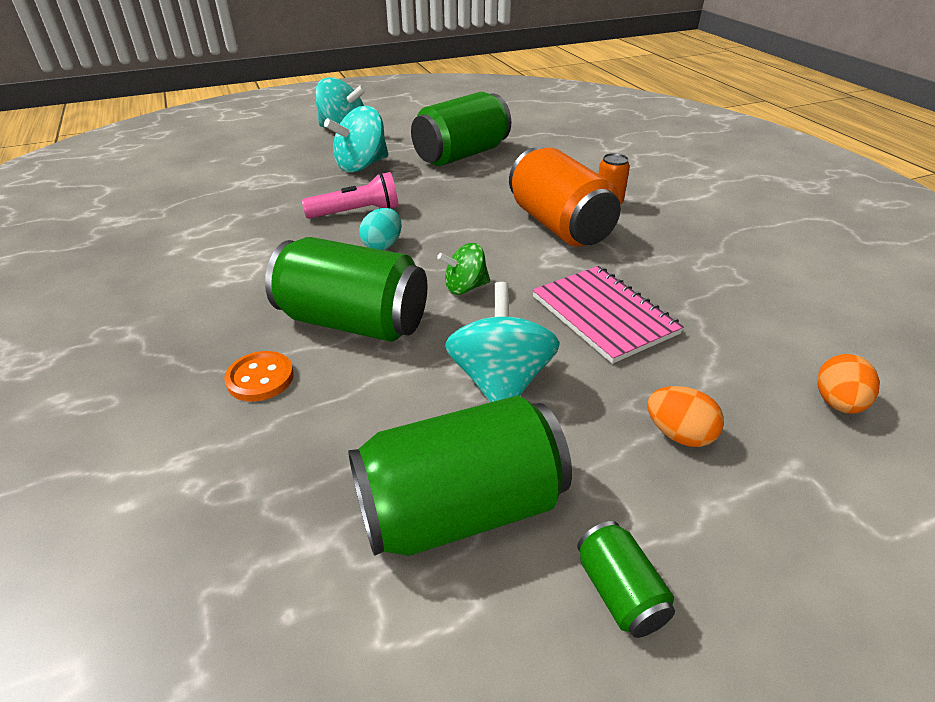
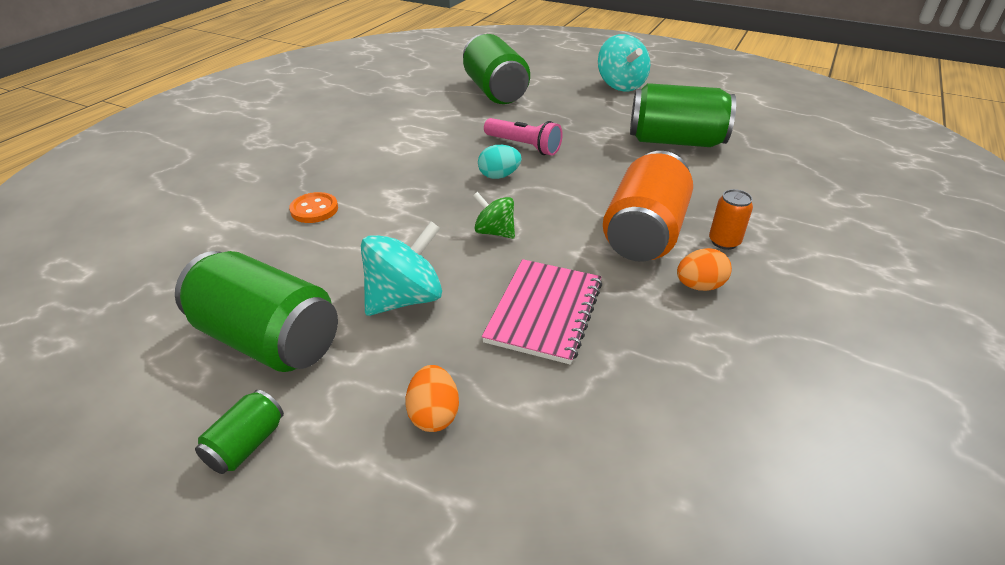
camera: 50 degrees right, 0 degrees up
green can [265,237,428,342] -> green can moved to [463,34,530,104]
turquoise spinning top [324,106,388,172] -> none
orange egg [817,354,880,414] -> orange egg moved to [677,248,732,291]

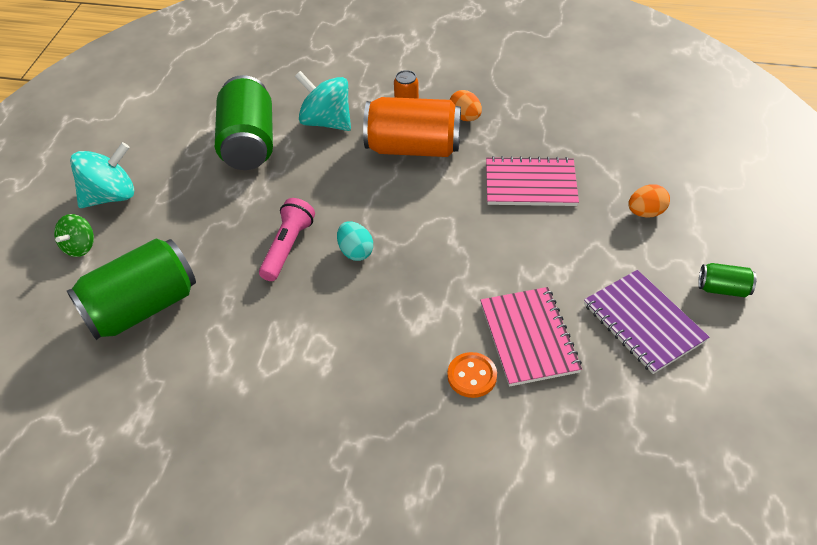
camera: 105 degrees left, 10 degrees up
green can [175,251,338,372] -> purple notebook [584,270,710,374]
turquoise spinning top [361,221,442,316] -> turquoise spinning top moved to [295,71,351,131]
green spinning top [473,192,515,239] -> green spinning top moved to [54,214,94,257]
none -> pink notebook [480,287,582,387]

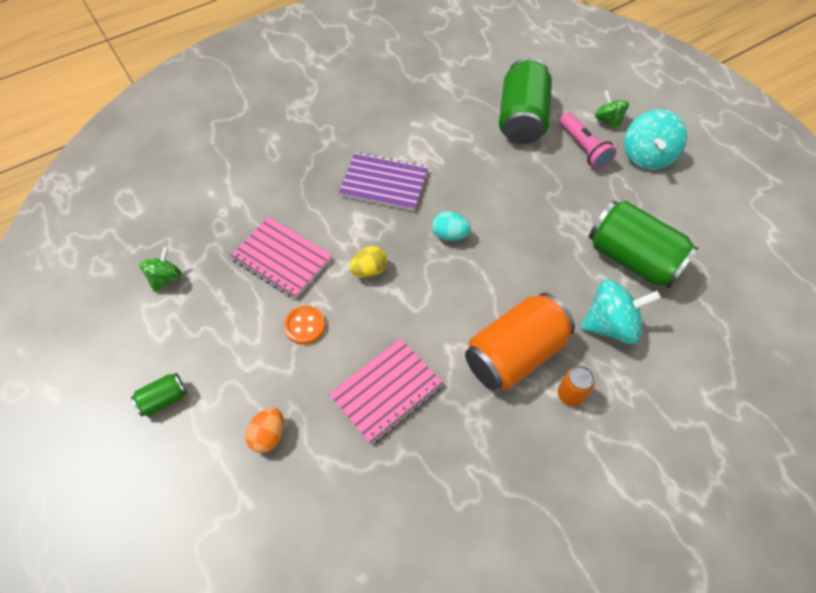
camera: 135 degrees right, 10 degrees up
pink flashlight [259,198,315,281] -> pink flashlight moved to [559,112,617,170]
orange button [447,352,497,398] -> orange button moved to [284,306,325,345]
orange egg [450,90,482,121] -> none
purple notebook [584,270,710,374] -> purple notebook moved to [339,152,428,211]
none -> green spinning top [139,247,181,292]
none -> yellow egg [350,246,387,278]

